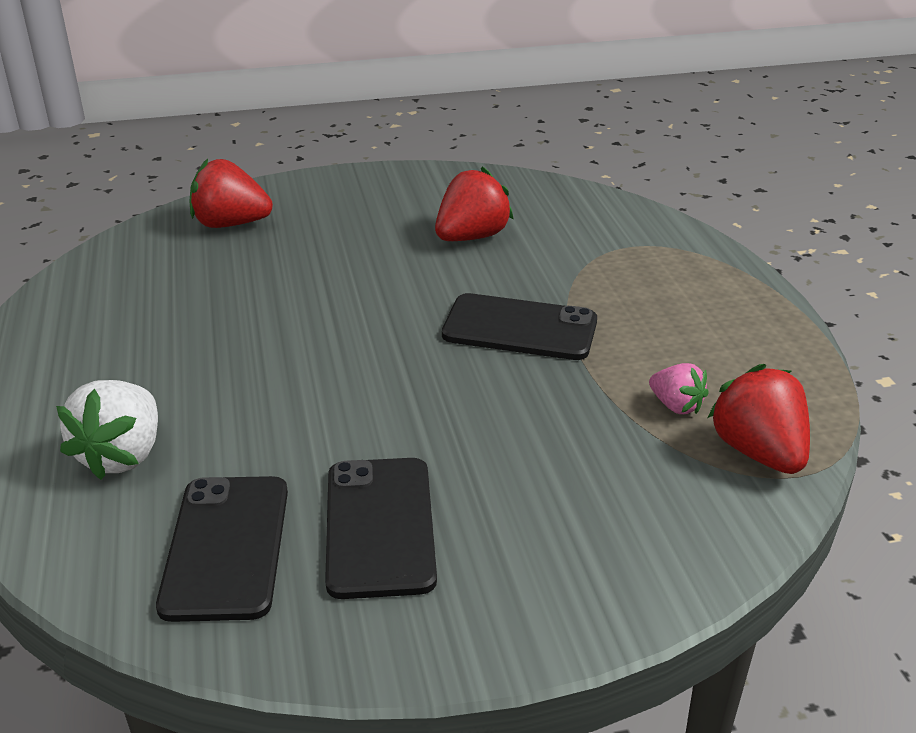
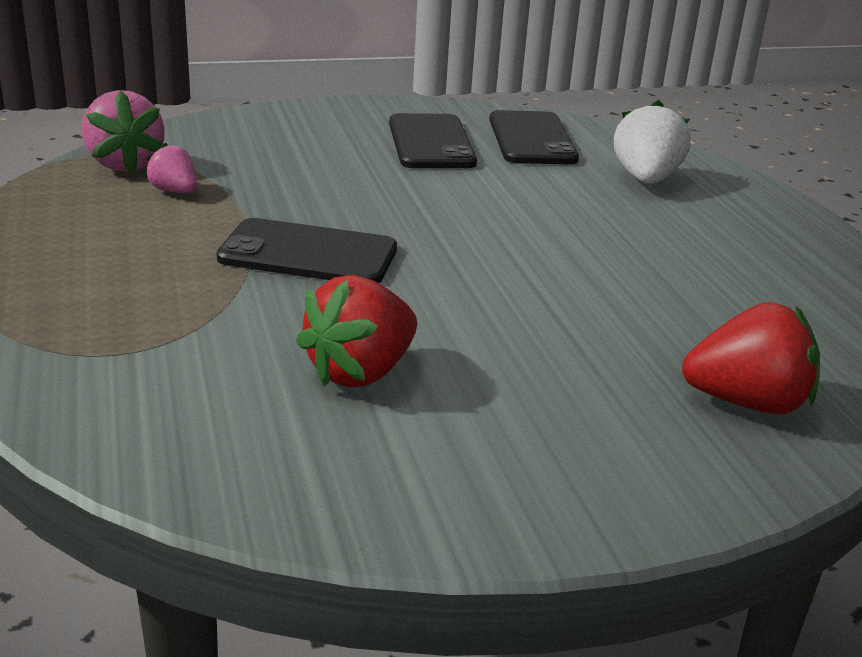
camera: 175 degrees right, 5 degrees down
red strawberry [707,364,810,474] -> pink strawberry [82,90,165,174]

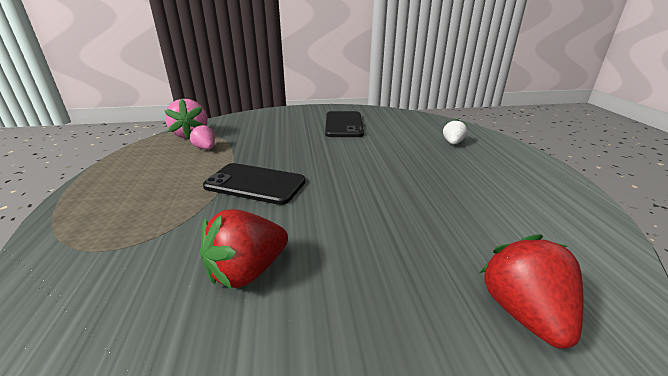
camera: 10 degrees right, 0 degrees up
black phone [490,110,579,164] -> none
white strawberry [614,100,691,184] -> white strawberry [443,119,467,145], size x0.58
red strawberry [682,302,820,415] -> red strawberry turned 105 degrees counterclockwise [480,234,584,349]

